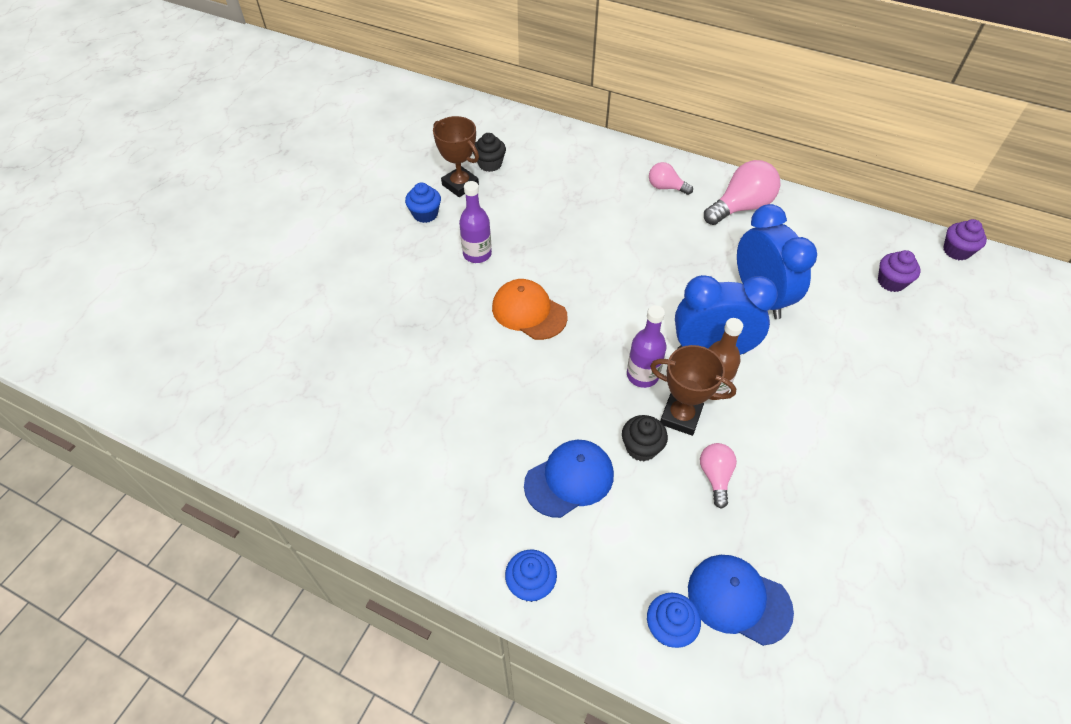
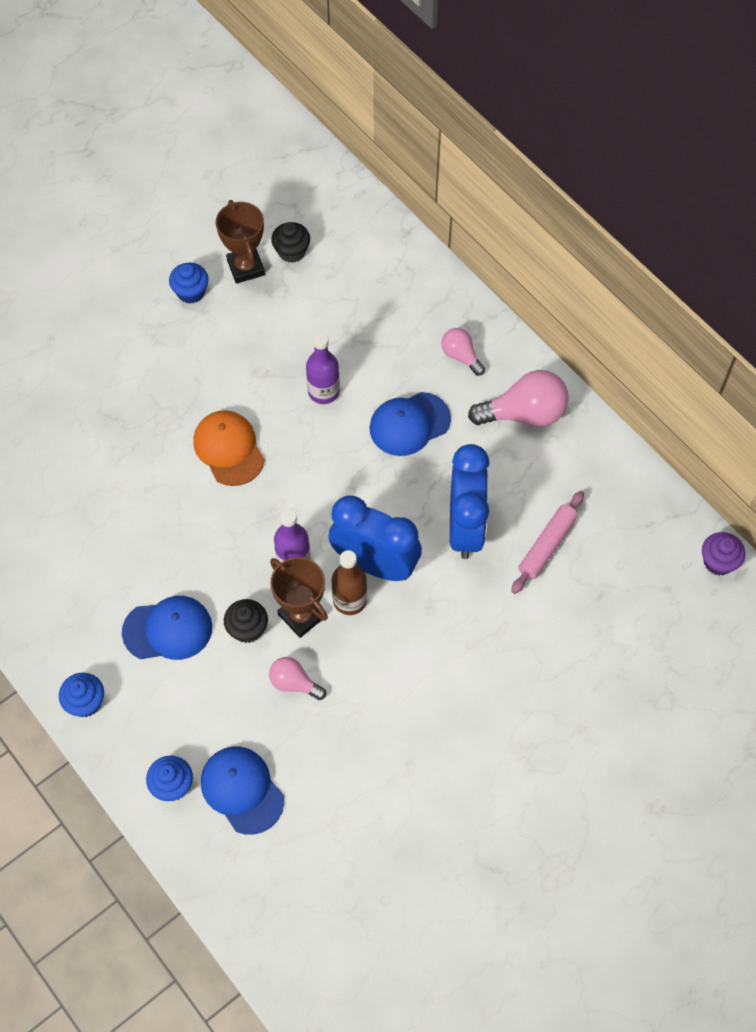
camera: 25 degrees right, 10 degrees up
purple bottle [459,181,492,263] -> purple bottle moved to [306,333,340,404]
pink light bulb [700,443,737,509] -> pink light bulb turned 90 degrees counterclockwise [269,657,326,700]
purple cupcake [878,250,920,292] -> none
none -> blue cap [369,392,451,456]
none -> pink rolling pin [511,491,584,594]

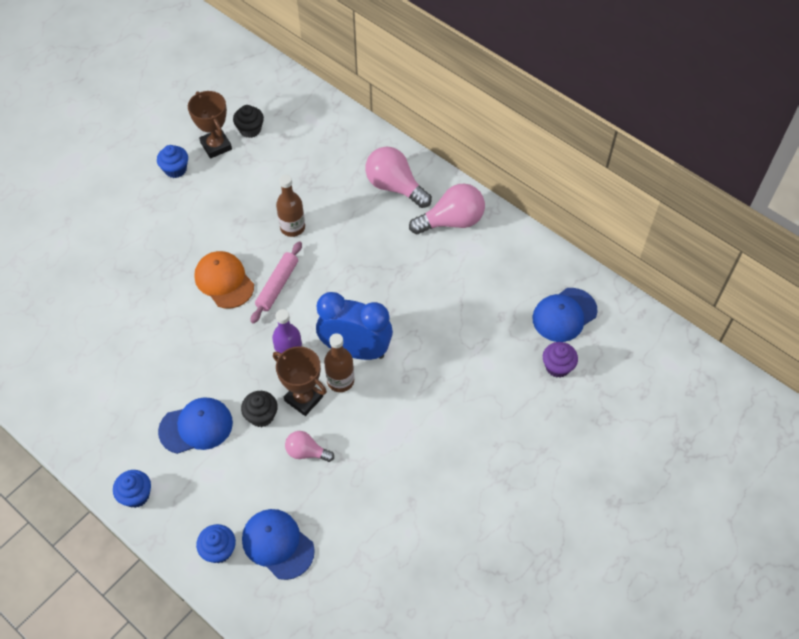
camera: 10 degrees left, 5 degrees down
purple bottle [306,333,340,404] -> brown bottle [276,175,305,237]
blue cap [369,392,451,456] -> blue cap moved to [532,288,598,342]
pink light bulb [441,328,485,376] -> pink light bulb [365,147,432,208], size x1.77
blue clock [450,444,490,559] -> none
pink rolling pin [511,491,584,594] -> pink rolling pin moved to [251,241,302,324]
purple cupcake [702,532,745,576] -> purple cupcake moved to [543,342,578,378]

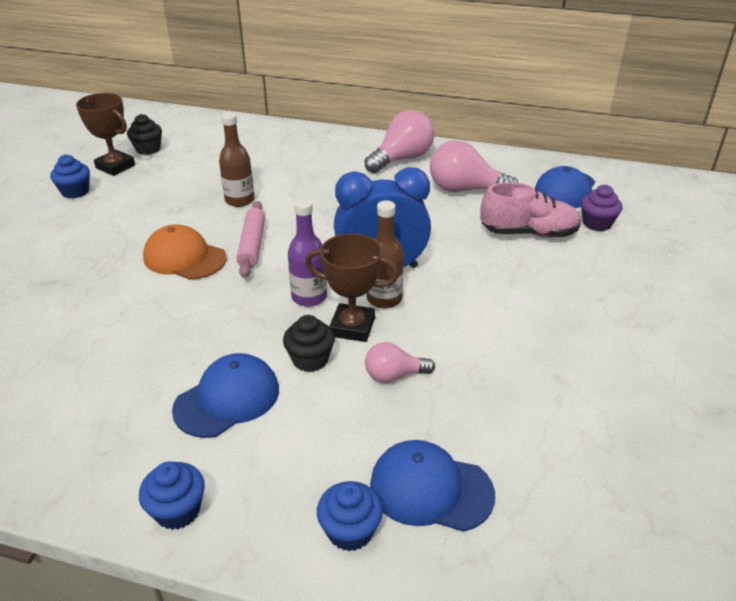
camera: 25 degrees left, 20 degrees down
pink light bulb [365,147,432,208] -> pink light bulb moved to [430,140,518,192]
none -> pink shoe [480,182,581,238]

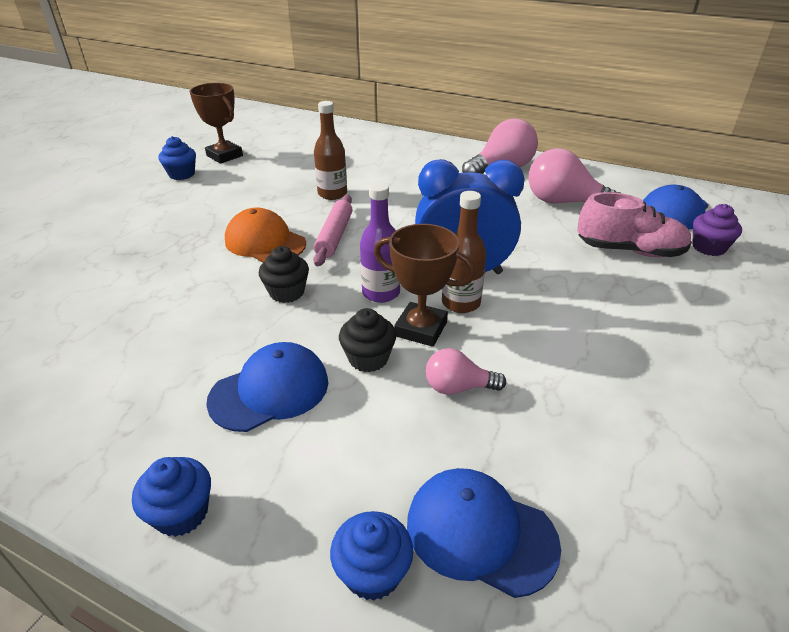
camera: 10 degrees right, 0 degrees up
black cupcake [127,114,162,155] -> black cupcake moved to [259,246,309,303]

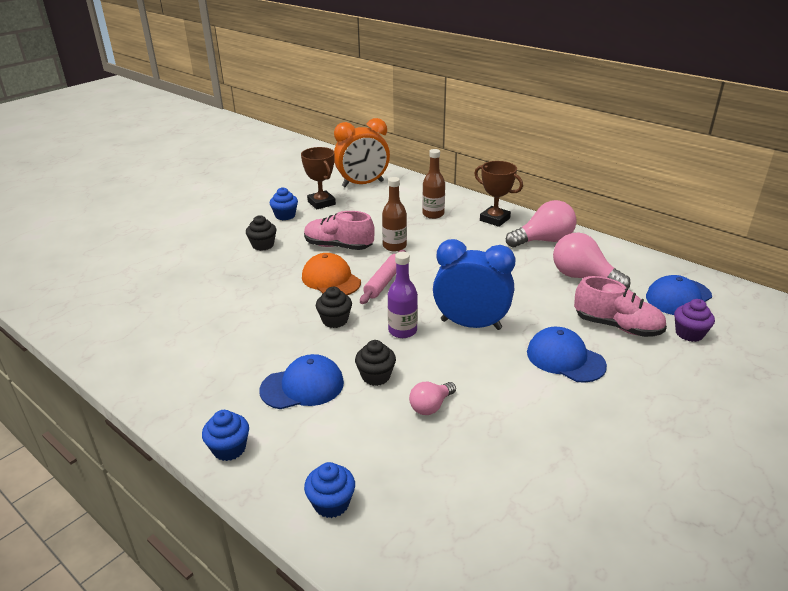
camera: 15 degrees right, 5 degrees down
brown trophy [374,224,476,347] -> brown trophy moved to [474,161,523,227]
blue cap [407,468,561,598] -> blue cap moved to [527,327,607,383]
pink light bulb [425,348,506,395] -> pink light bulb turned 60 degrees counterclockwise [409,382,456,415]
brown bottle [442,191,487,313] -> brown bottle moved to [422,149,445,219]
none -> black cupcake [246,215,277,251]
none -> pink shoe [304,211,375,250]
none -> orange clock [334,118,390,187]

